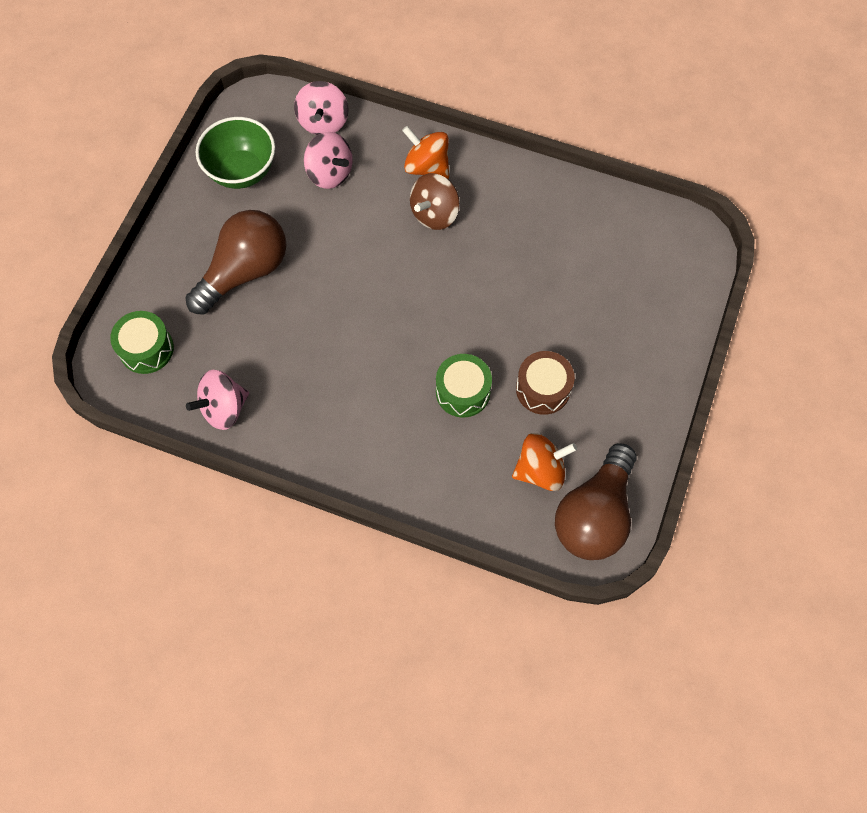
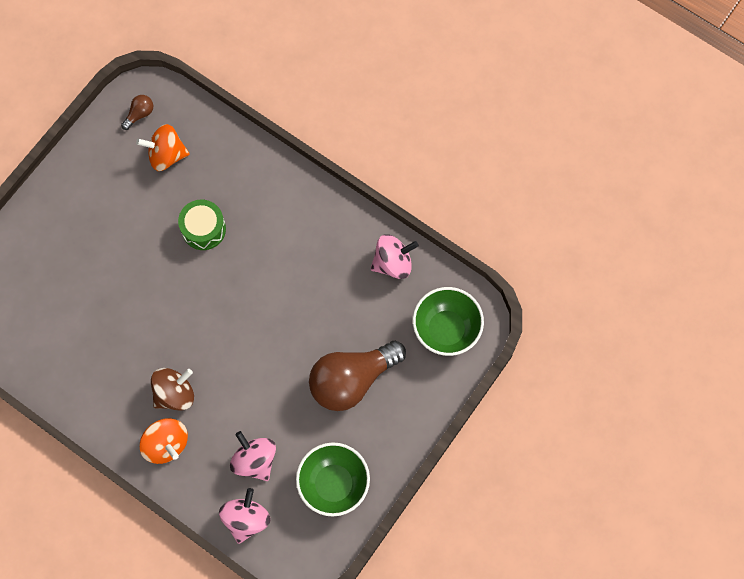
camera: 165 degrees left, 5 degrees up
green drum [110,311,174,374] -> green bowl [413,287,484,356]
brown drum [516,351,575,415] -> none
brown light bulb [555,443,637,560] -> brown light bulb [121,95,153,130], size x0.41

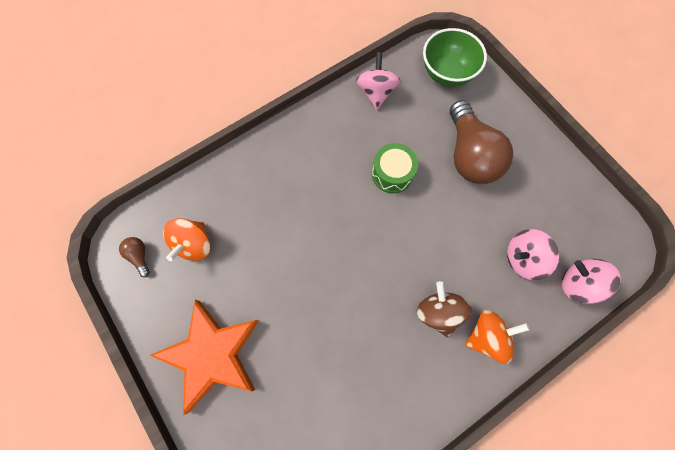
camera: 70 degrees left, 0 degrees up
green drum [178,200,226,250] -> green drum moved to [372,143,418,193]
green bowl [296,442,370,517] -> none
none -> orange star [150,300,259,415]

